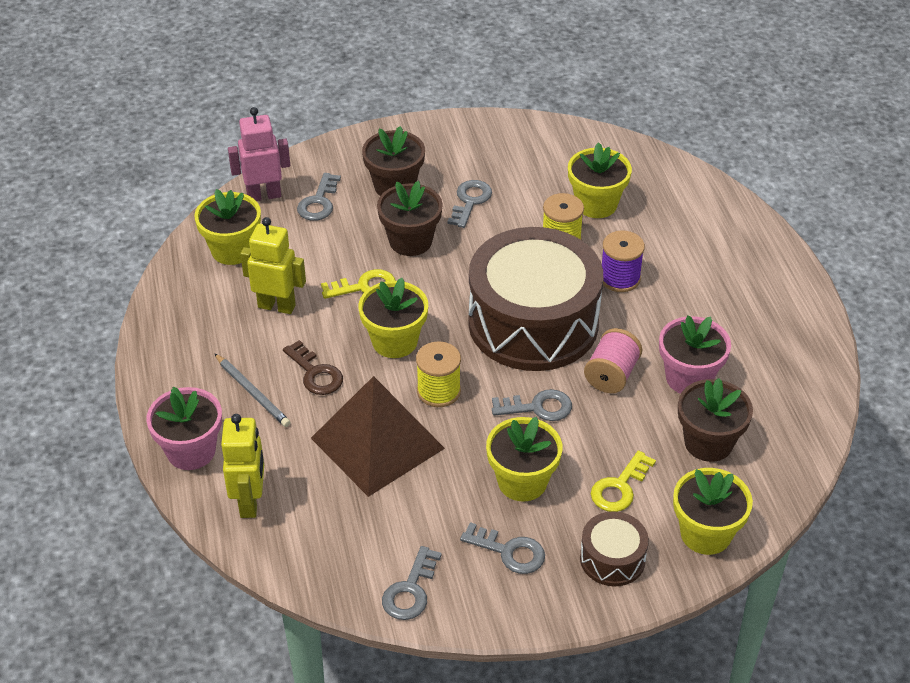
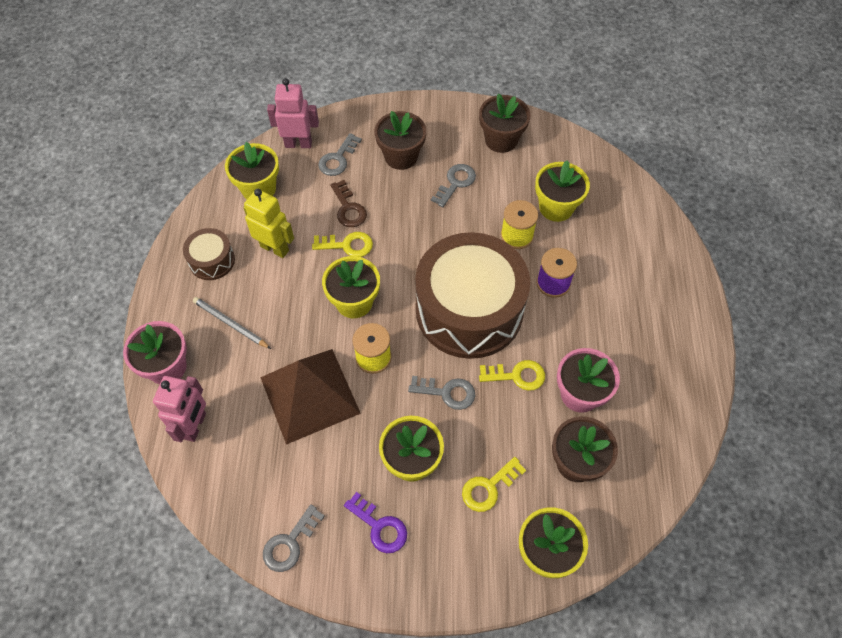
camera: 15 degrees right, 15 degrees up
grey pencil [214,353,291,427] -> grey pencil turned 150 degrees clockwise [193,297,271,349]
yellow robot [221,414,264,518] -> pink robot [153,376,206,442]
brown key [283,340,343,395] -> brown key moved to [331,180,367,227]
brown flower pot [377,181,443,256] -> brown flower pot moved to [479,93,530,153]
grey key [460,522,545,574] -> purple key [344,492,407,553]
brown drum [580,511,649,586] -> brown drum moved to [183,228,235,280]
pink spool [584,328,642,393] -> yellow key [479,360,545,391]

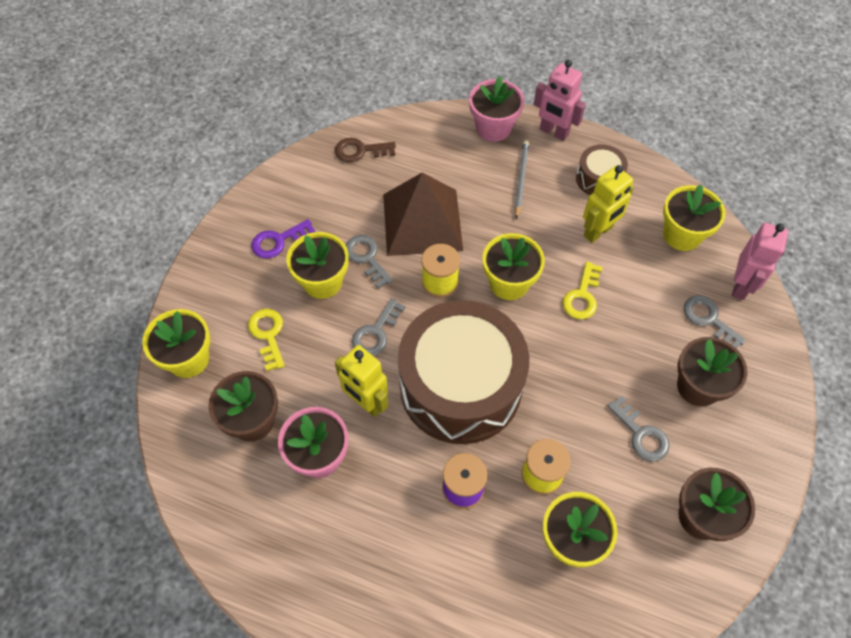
camera: 110 degrees right, 0 degrees up
pink robot [153,376,206,442] -> pink robot moved to [534,60,586,141]
grey pencil [193,297,271,349] -> grey pencil turned 45 degrees counterclockwise [514,140,529,219]
grey key [263,504,325,572] -> grey key moved to [346,235,393,289]
brown key [331,180,367,227] -> brown key moved to [335,138,396,162]
yellow key [479,360,545,391] -> yellow robot [334,345,388,417]

